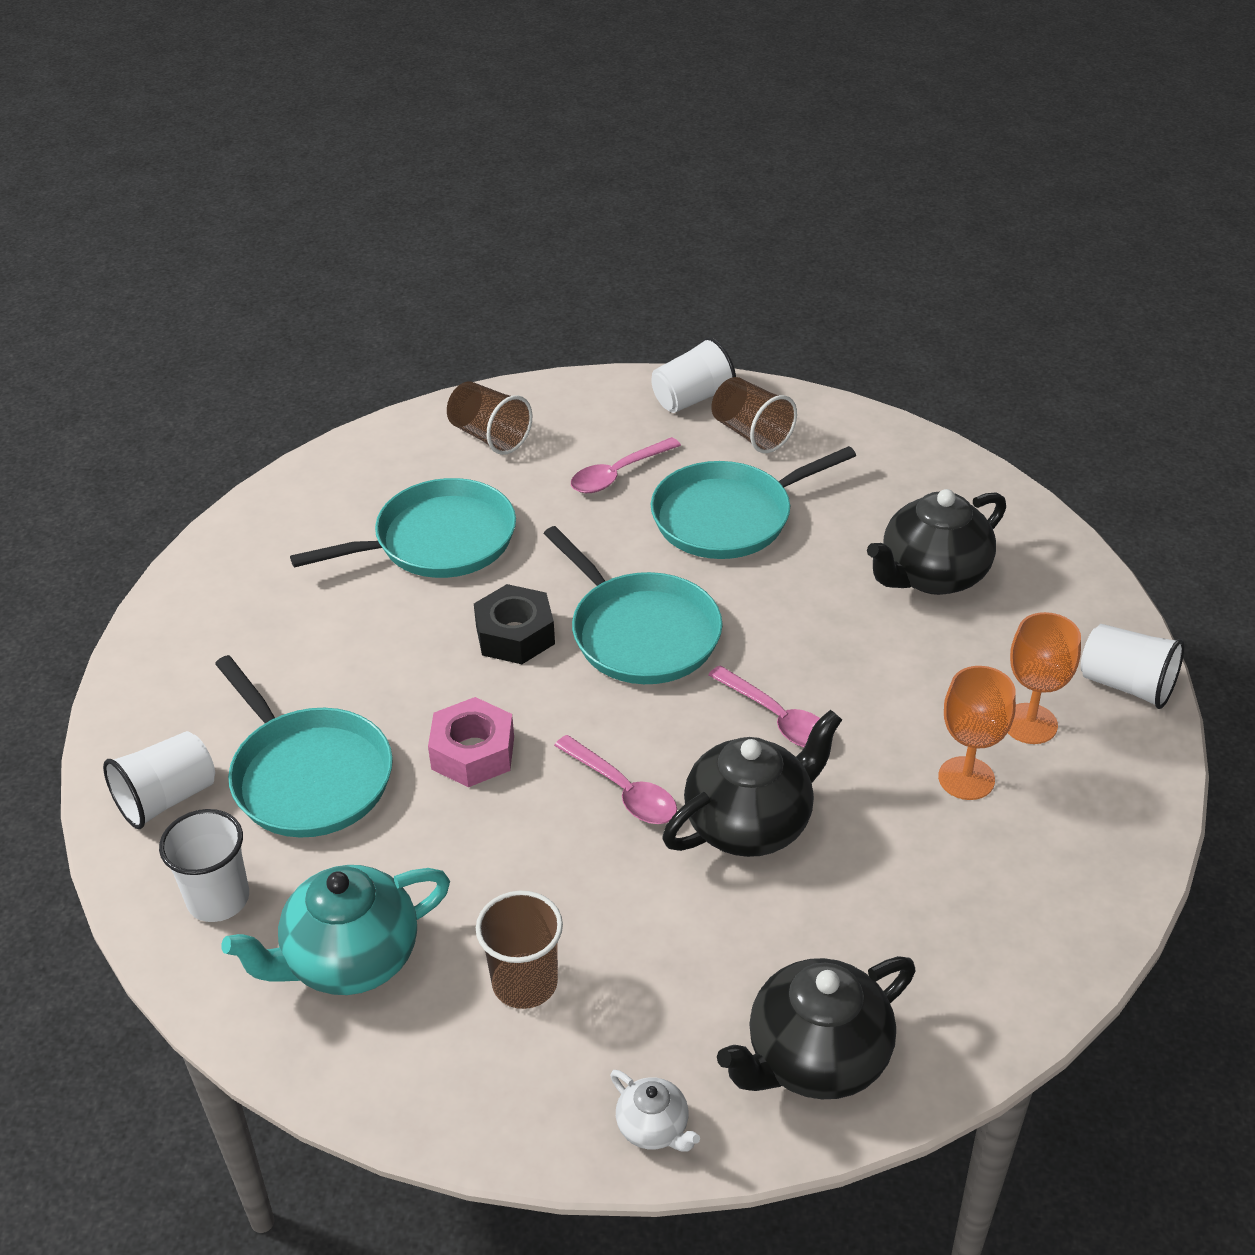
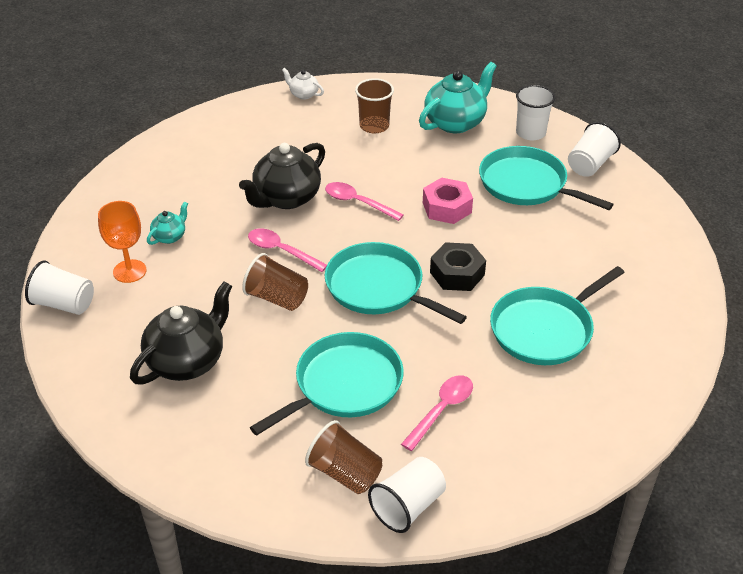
camera: 165 degrees right, 0 degrees up
brown cup [447,381,532,455] -> brown cup moved to [242,253,308,311]
black teapot [717,956,916,1099] -> none
orange goblet [938,666,1016,800] -> turquoise teapot [147,201,188,245]

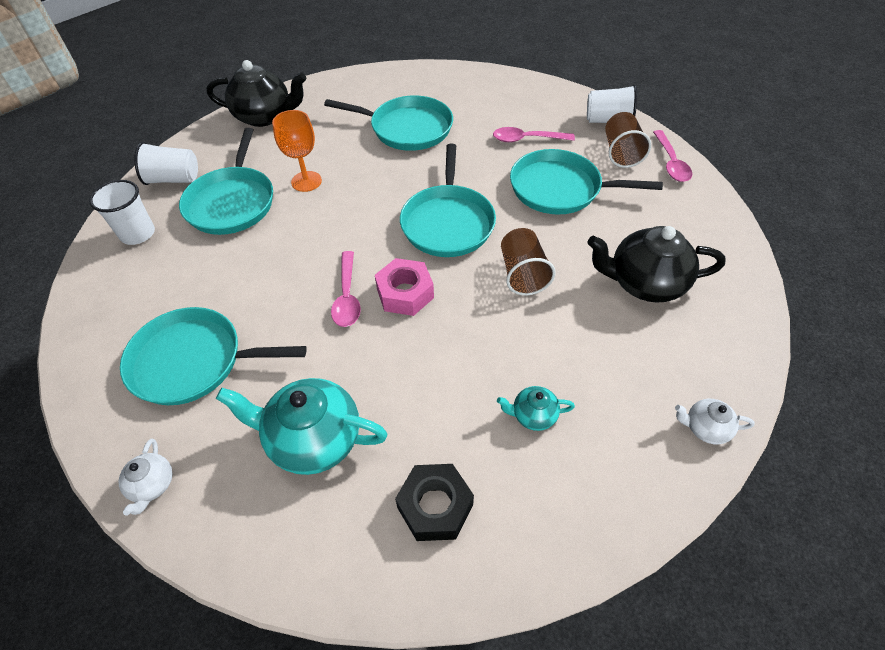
camera: 125 degrees left, 10 degrees up
white cup [25,260,94,315] -> white teapot [675,399,755,445]
orange goblet [98,201,147,283] -> orange goblet moved to [272,110,322,192]
black teapot [239,143,325,209] -> black teapot moved to [207,60,306,127]
pink spoon [248,228,327,272] -> pink spoon moved to [653,130,692,182]
brown cup [355,78,394,134] -> turquoise pan [120,307,307,405]
turquoise teapot [419,62,497,133] -> turquoise teapot moved to [216,378,387,475]
pink nut [423,177,473,224] -> pink nut moved to [375,258,434,316]
black nut [430,242,486,291] -> black nut moved to [395,464,474,541]

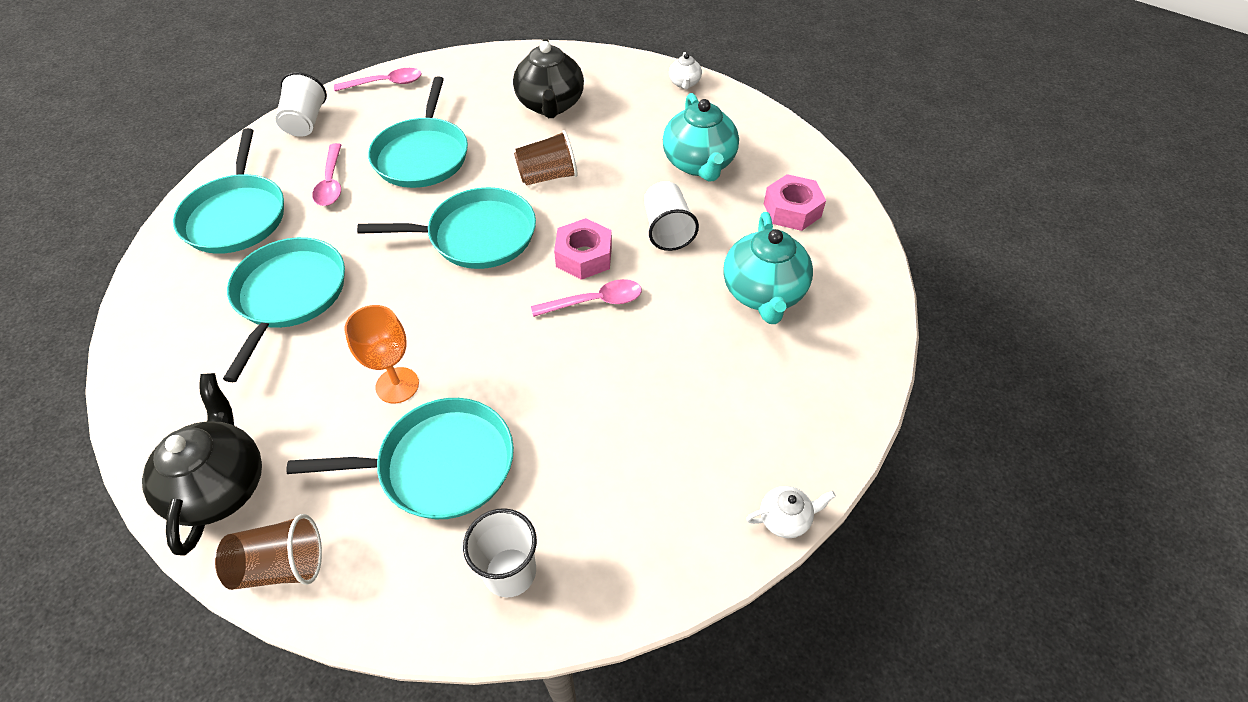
camera: 100 degrees left, 0 degrees up
white teapot [118,439,173,516] -> white teapot moved to [746,486,836,538]
turquoise pan [120,307,307,405] -> turquoise pan moved to [173,128,284,254]
white cup [134,142,198,185] -> white cup moved to [644,181,699,251]
black nut [395,464,474,541] -> pink nut [764,174,826,231]
turquoise teapot [497,386,575,431] -> turquoise teapot [663,93,739,182], size x2.04
brown cup [605,112,651,168] -> brown cup moved to [215,514,322,590]

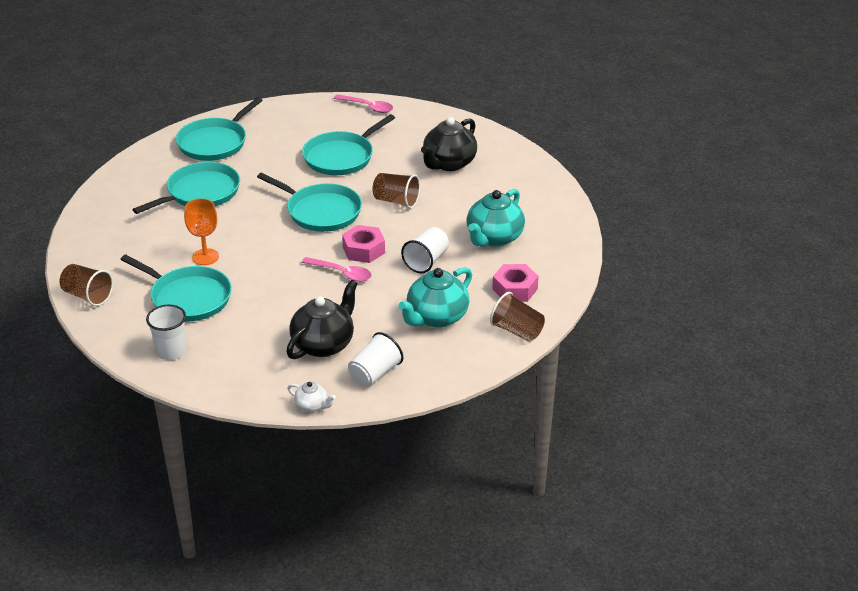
camera: 40 degrees right, 15 degrees down
black teapot [142,373,262,556] -> black teapot moved to [287,280,358,359]
white cup [276,72,327,137] -> white cup moved to [348,332,403,387]
pink spoon [312,143,341,206] -> none
white teapot [669,52,702,89] -> none
none -> brown cup [490,292,545,342]

